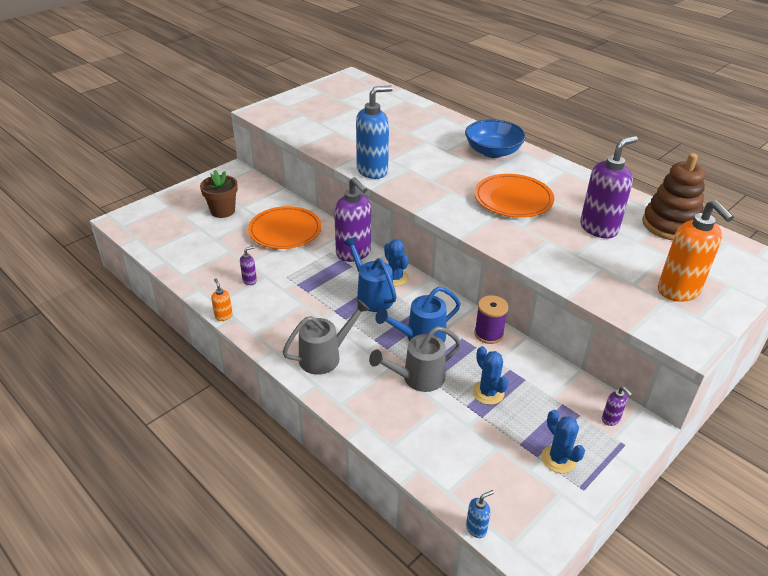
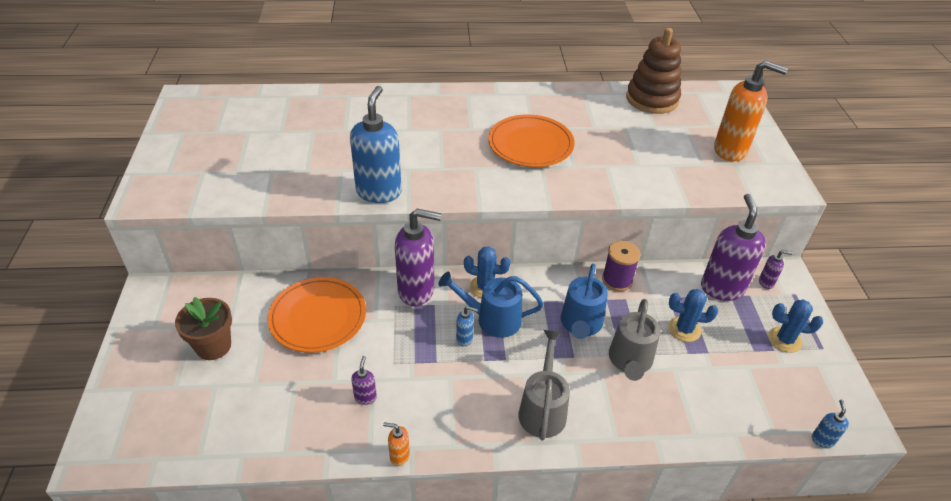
camera: 50 degrees left, 5 degrees up
blue bowl [465,119,526,158] -> none
purple soap dispenser [580,136,638,238] -> purple soap dispenser moved to [701,194,766,301]
none -> blue soap dispenser [456,306,478,346]

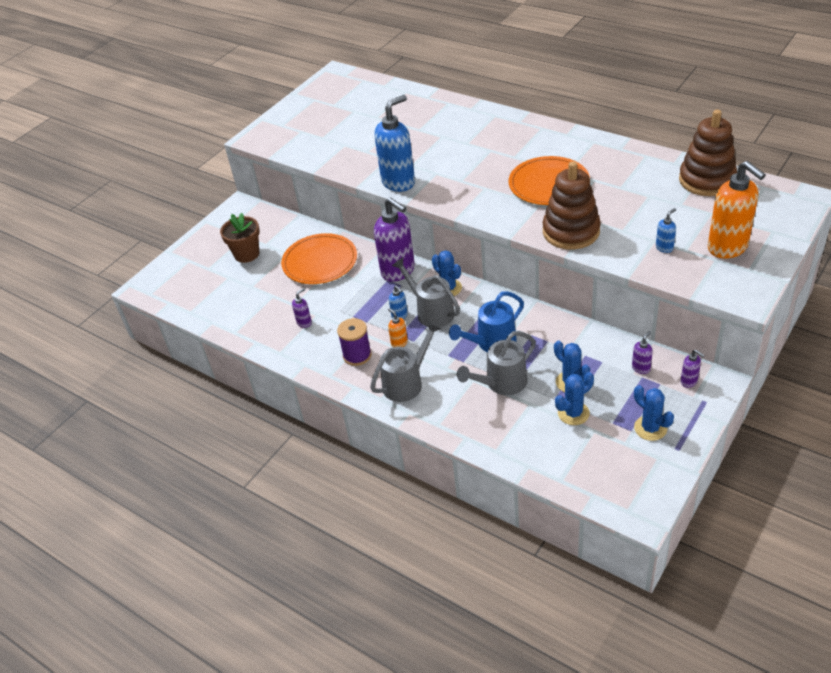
camera: 45 degrees right, 0 degrees up
orange soap dispenser [383,422,410,466] -> orange soap dispenser moved to [388,308,408,348]
blue watering can [438,272,544,338] -> grey watering can [392,257,460,327]
purple spool [602,241,641,291] -> purple spool moved to [337,318,372,366]
purple soap dispenser [701,194,766,301] -> purple soap dispenser [632,331,653,374], size x0.43
blue soap dispenser [812,399,849,448] -> blue soap dispenser moved to [656,208,676,253]
none -> brown stacking toy [543,161,601,250]
none -> blue cactus [555,372,594,425]

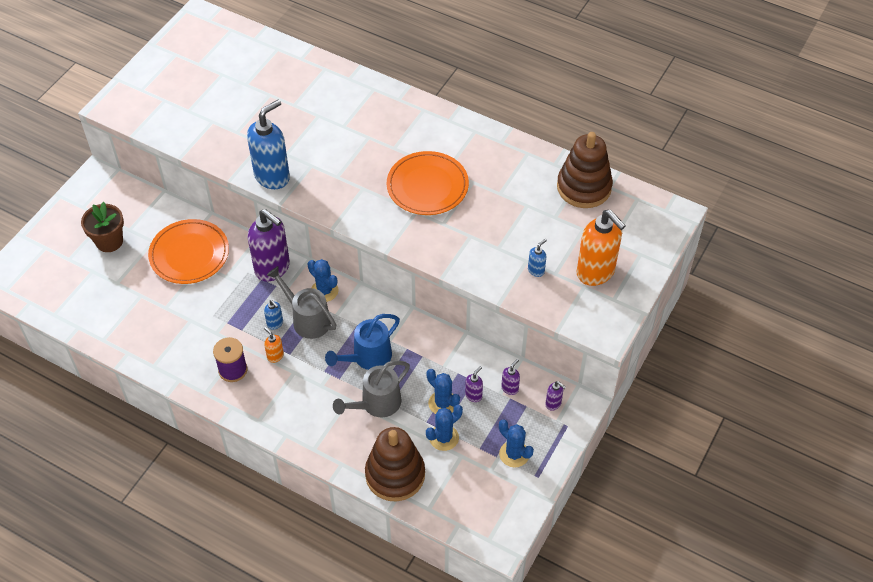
camera: 10 degrees left, 10 degrees up
purple soap dispenser [292,288,312,328] -> purple soap dispenser moved to [465,366,483,402]
grey watering can [370,321,442,402] -> none
brown stacking toy [543,161,601,250] -> brown stacking toy moved to [365,427,425,501]

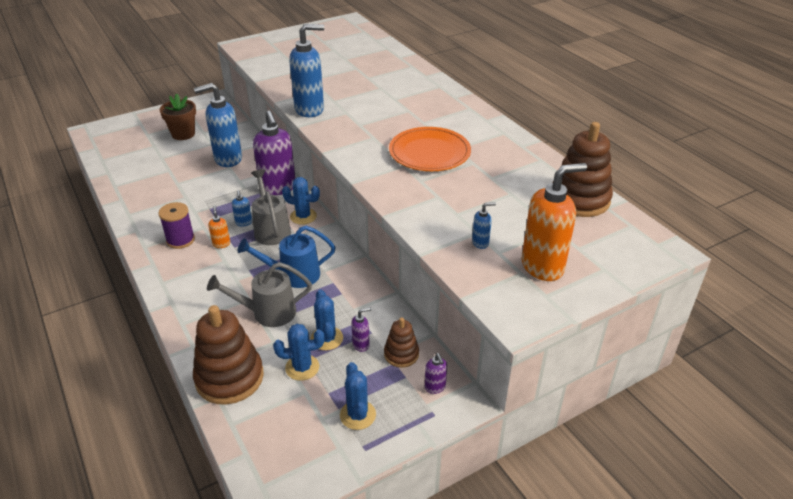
camera: 30 degrees right, 15 degrees down
orange plate [148,219,229,284] -> blue soap dispenser [194,83,242,167]
blue cactus [308,259,339,302] -> blue cactus turned 60 degrees counterclockwise [282,177,320,225]
purple soap dispenser [501,359,520,395] -> brown stacking toy [384,317,419,368]
orange soap dispenser [577,210,626,286] -> orange soap dispenser turned 105 degrees counterclockwise [522,163,587,281]

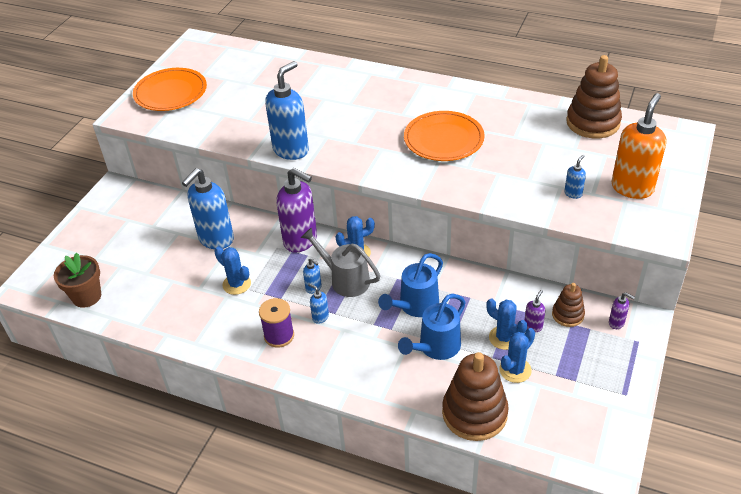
camera: 35 degrees left, 5 degrees up
brown flower pot [160,93,196,140] -> brown flower pot moved to [54,253,101,308]
grey watering can [207,262,312,327] -> blue watering can [398,294,466,360]
orange soap dispenser [208,206,230,248] -> blue soap dispenser [308,283,329,324]
blue cactus [340,362,376,430] -> blue cactus moved to [214,247,251,295]
none -> orange plate [133,68,207,111]

